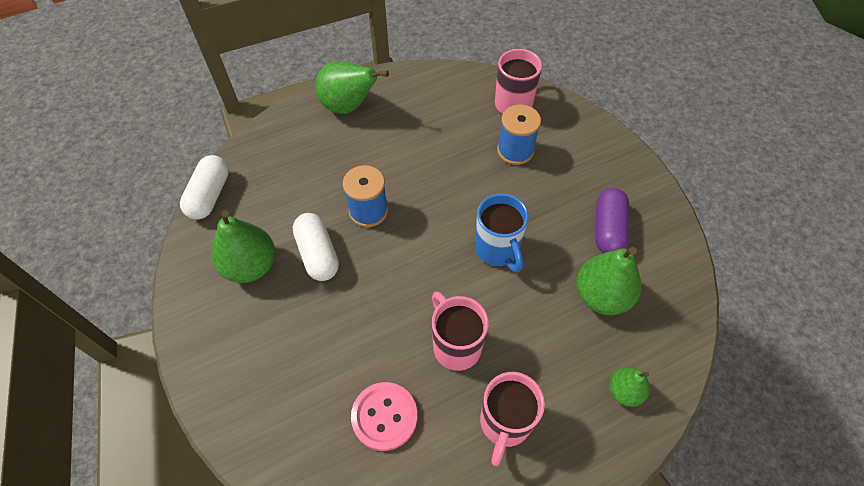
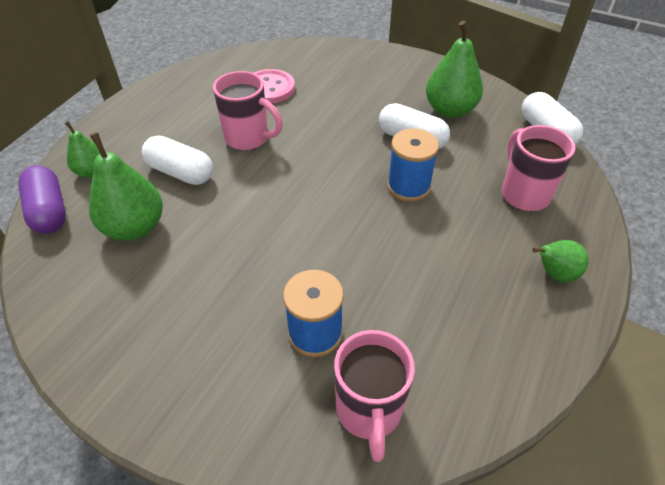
camera: 145 degrees right, 10 degrees down
green pear [315,61,389,114] -> green pear [532,240,589,282], size x0.58
blue mug [475,193,529,273] -> none
pink mug [480,372,545,466] -> pink mug moved to [502,125,575,211]
purple capsule [596,188,630,253] -> purple capsule moved to [18,165,66,234]
none -> white capsule [142,135,213,185]

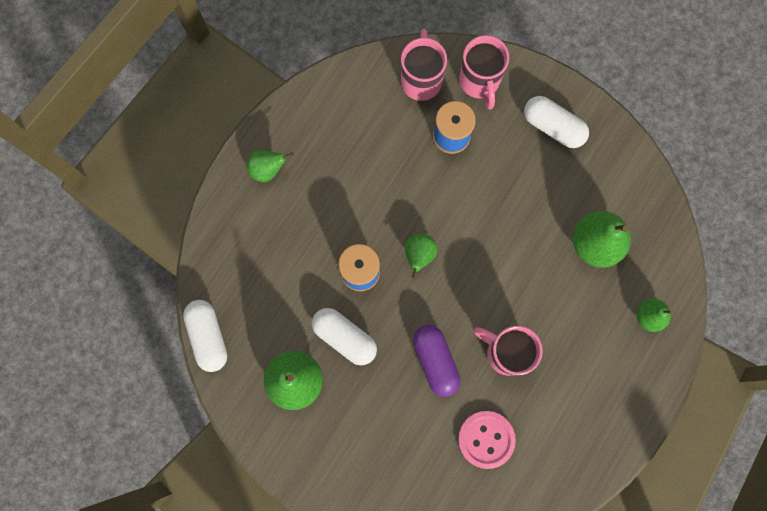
camera: 175 degrees left, 30 degrees up
purple capsule [18,165,66,234] -> purple capsule moved to [413,325,461,397]
white capsule [142,135,213,185] -> white capsule moved to [524,96,589,148]
pink mug [502,125,575,211] -> pink mug moved to [459,35,509,110]
none -> green pear [405,234,437,279]

